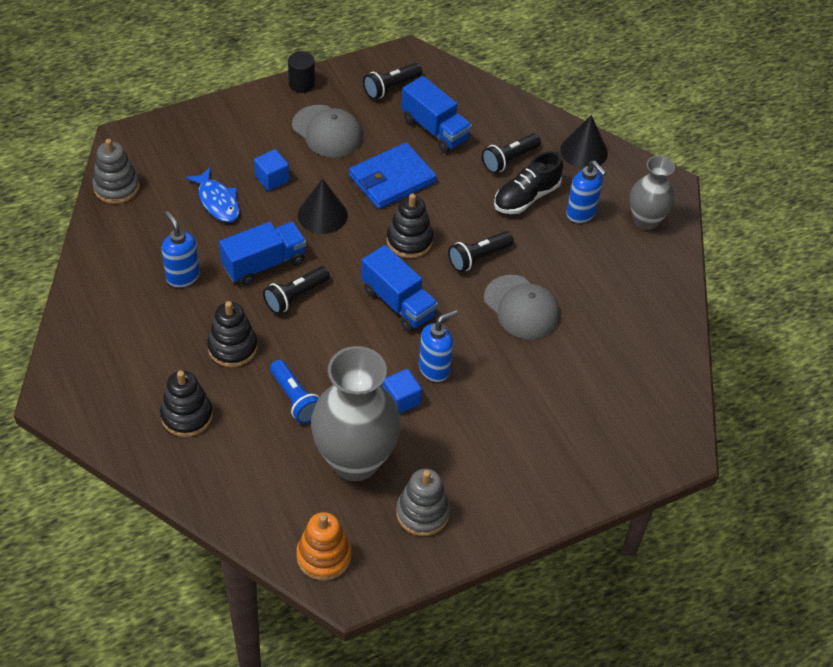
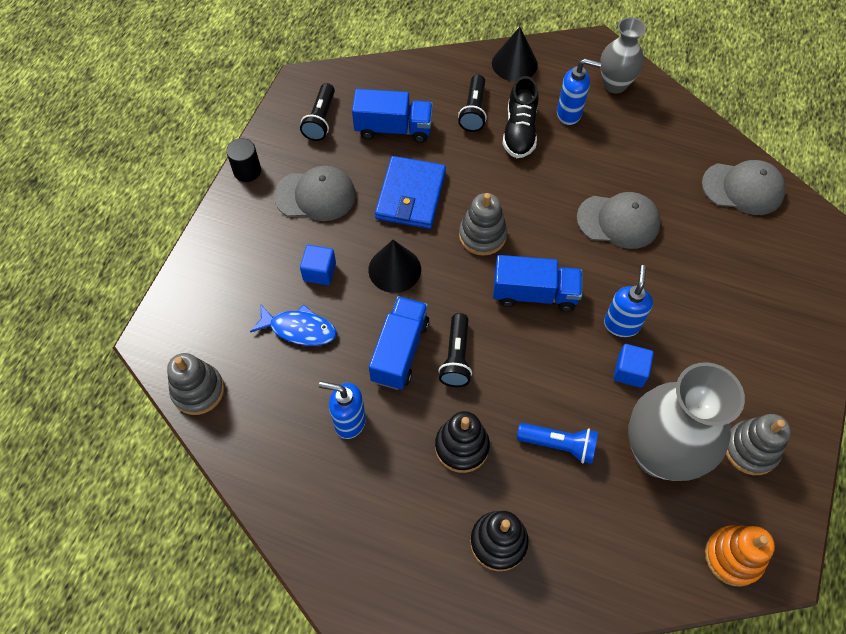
camera: 40 degrees left, 10 degrees up
black stacking toy [387,193,433,258] -> grey stacking toy [459,193,507,256]
black flashlight [448,231,514,272] -> none
none -> grey cap [702,160,786,215]

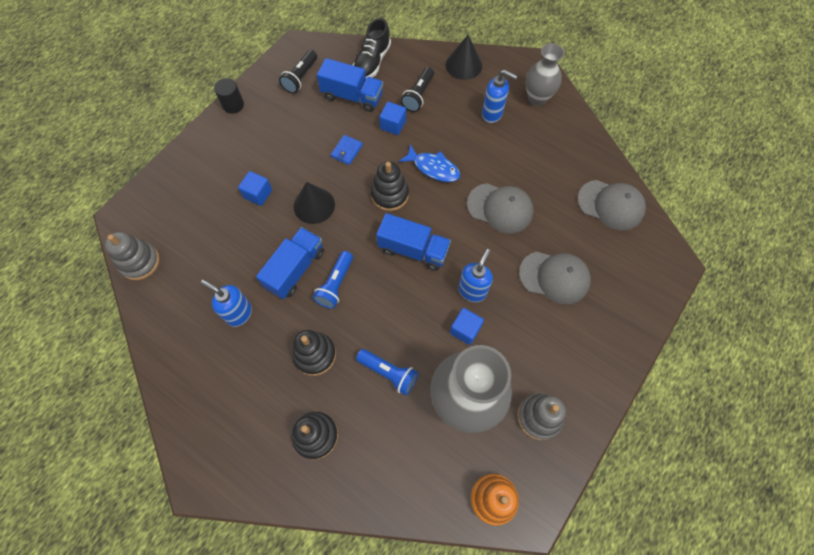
camera: 15 degrees right, 5 degrees up
blue fish [250,304,336,346] -> blue fish moved to [399,144,460,182]
grey cap [274,166,356,221] -> grey cap moved to [519,252,591,304]
blue wallet [375,156,446,229] -> blue wallet [331,135,363,165], size x0.48
black flashlight [438,313,472,387] -> blue flashlight [313,251,353,309]
grey stacking toy [459,193,507,256] -> black stacking toy [371,161,409,211]
black shoe [502,76,539,158] -> black shoe moved to [353,18,391,78]
none -> blue cube [379,102,406,135]

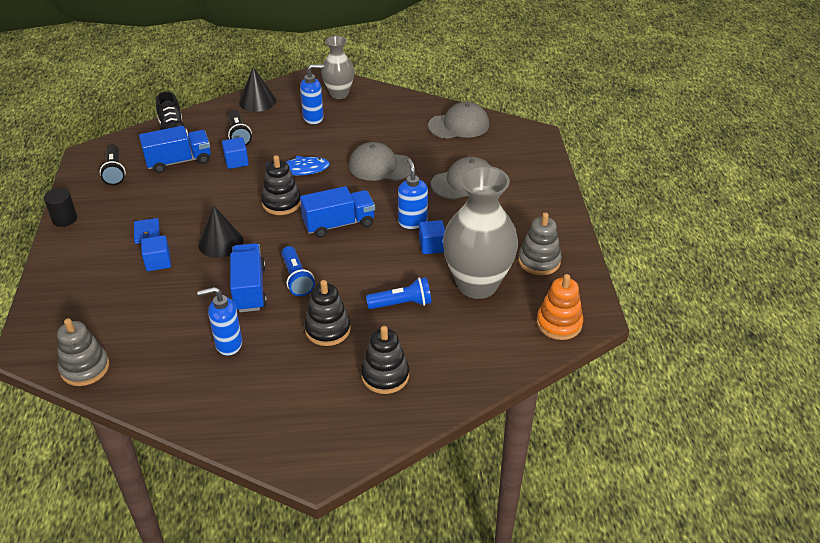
camera: 40 degrees left, 25 degrees down
blue wallet [331,135,363,165] -> blue wallet moved to [134,218,160,244]
grey cap [467,183,534,233] -> grey cap turned 150 degrees counterclockwise [349,142,414,181]

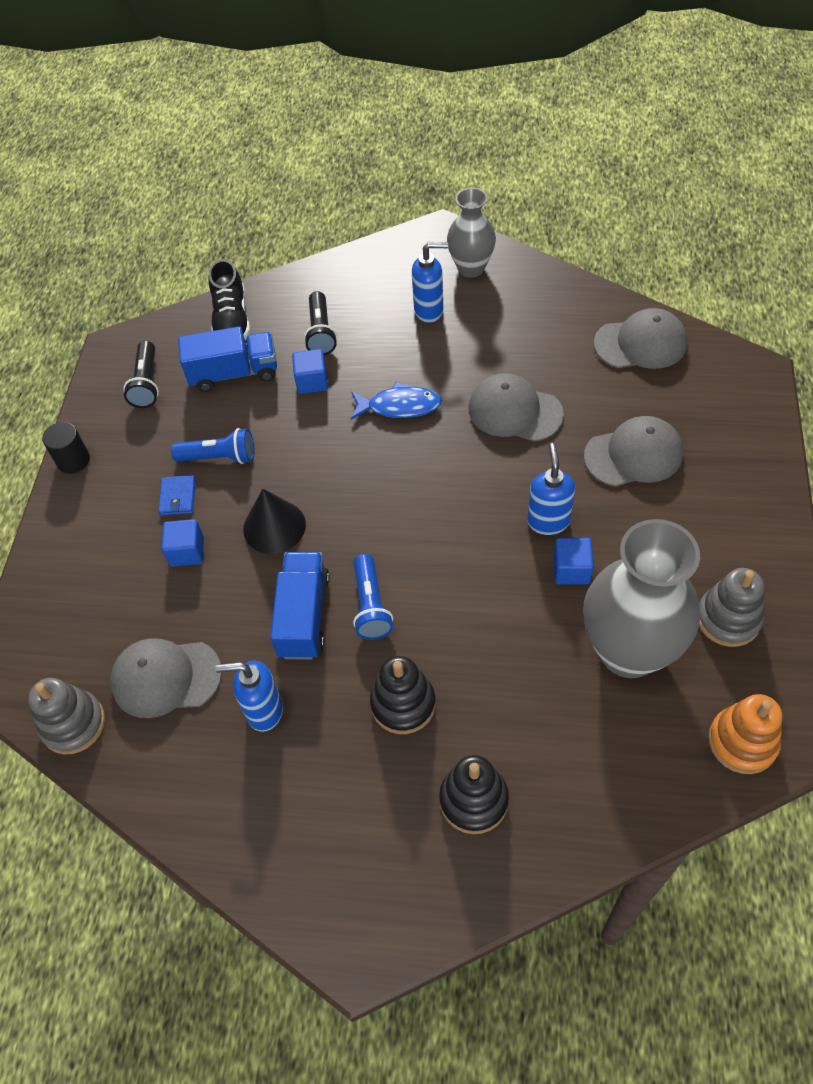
camera: 15 degrees right, 15 degrees up
black cone [239,67,276,112] -> none
black stacking toy [261,155,301,215] -> none
blue truck [300,186,375,238] -> none
blue flashlight [366,277,432,309] -> blue flashlight moved to [171,428,254,464]
none -> grey cap [110,638,222,718]

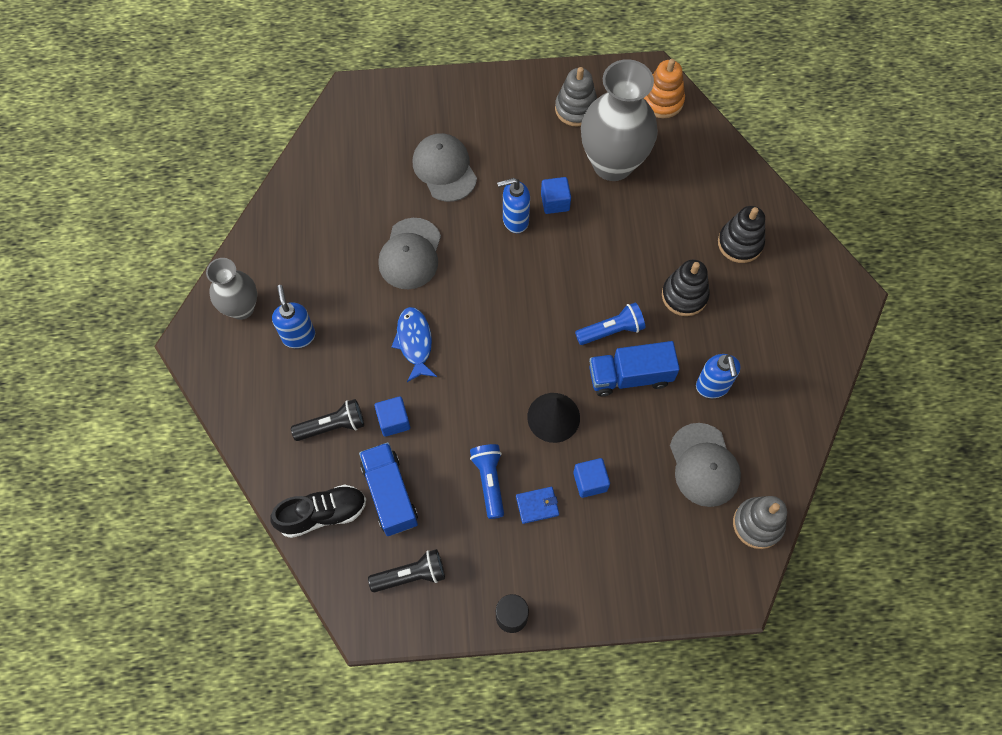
camera: 105 degrees left, 10 degrees up
grey cap [594,308,687,369] -> none

